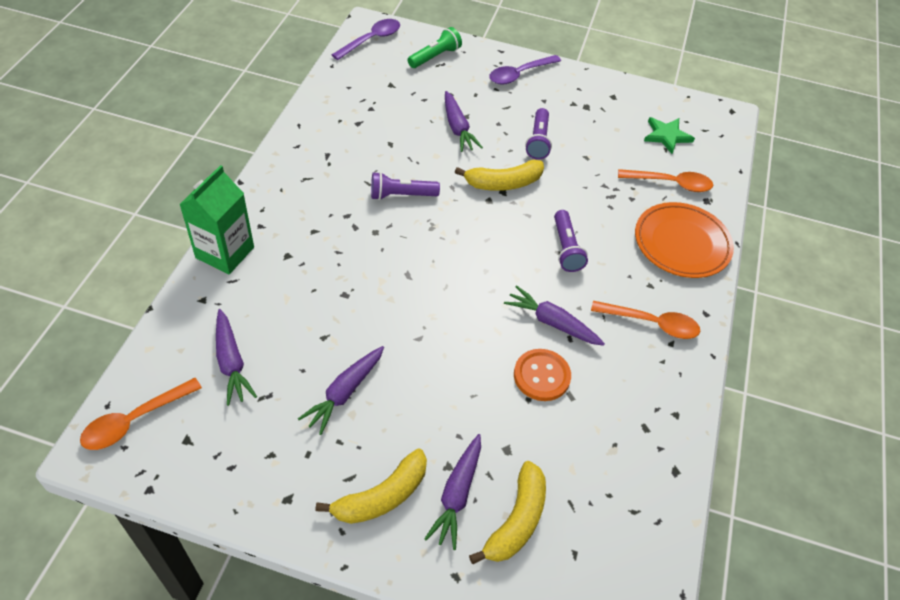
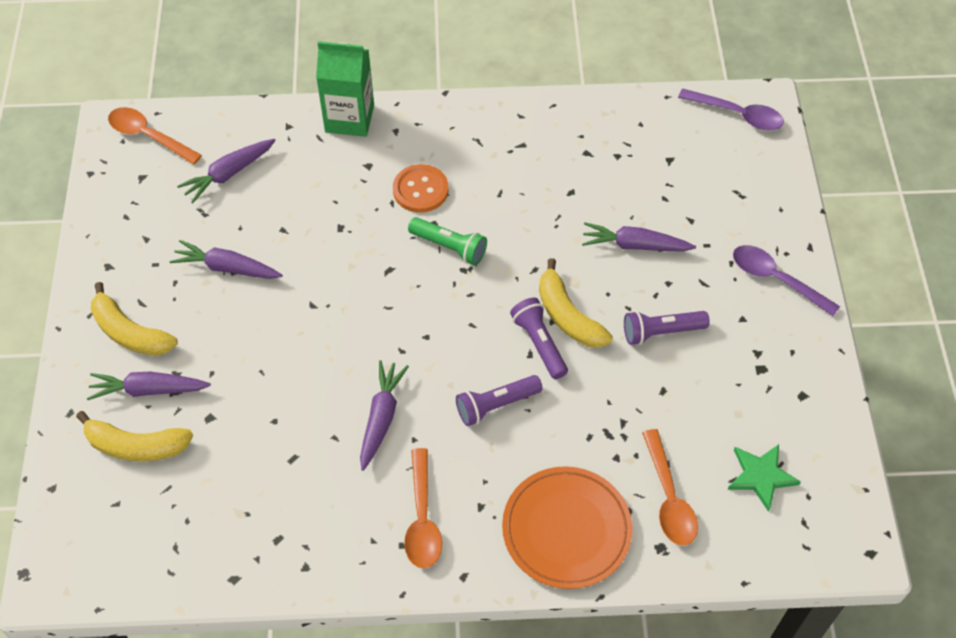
camera: 75 degrees right, 5 degrees up
purple flashlight [371,172,440,200] -> purple flashlight moved to [510,298,568,379]
green flashlight [408,27,462,68] -> green flashlight moved to [408,217,487,265]
purple carrot [445,91,483,152] -> purple carrot turned 45 degrees clockwise [582,222,696,252]
orange button [514,349,571,401] -> orange button moved to [393,164,448,213]

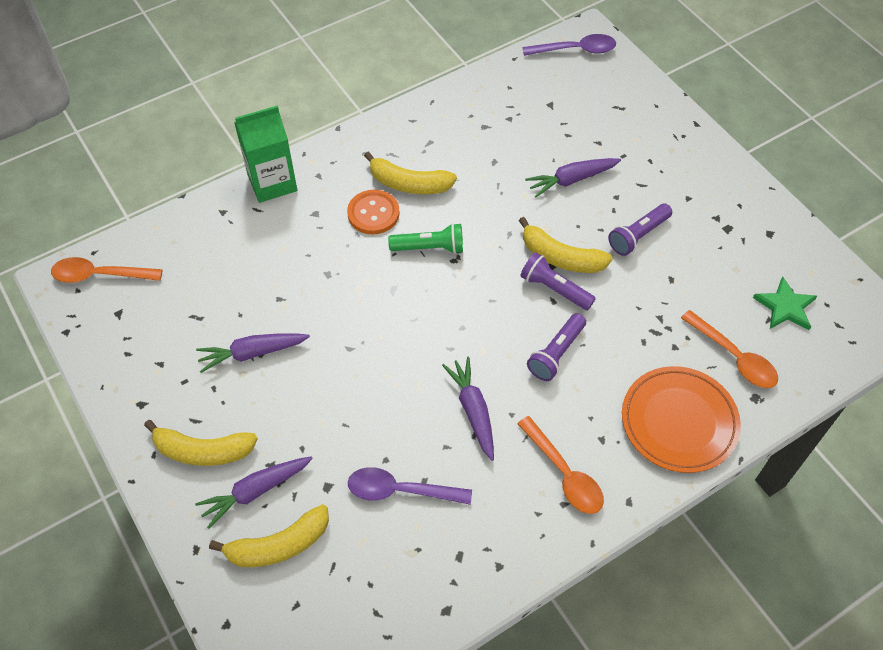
camera: 30 degrees left, 0 degrees up
purple carrot [177,139,276,203] -> none
purple spoon [733,245,840,316] -> purple spoon moved to [348,467,472,505]
none -> yellow banana [364,152,457,194]

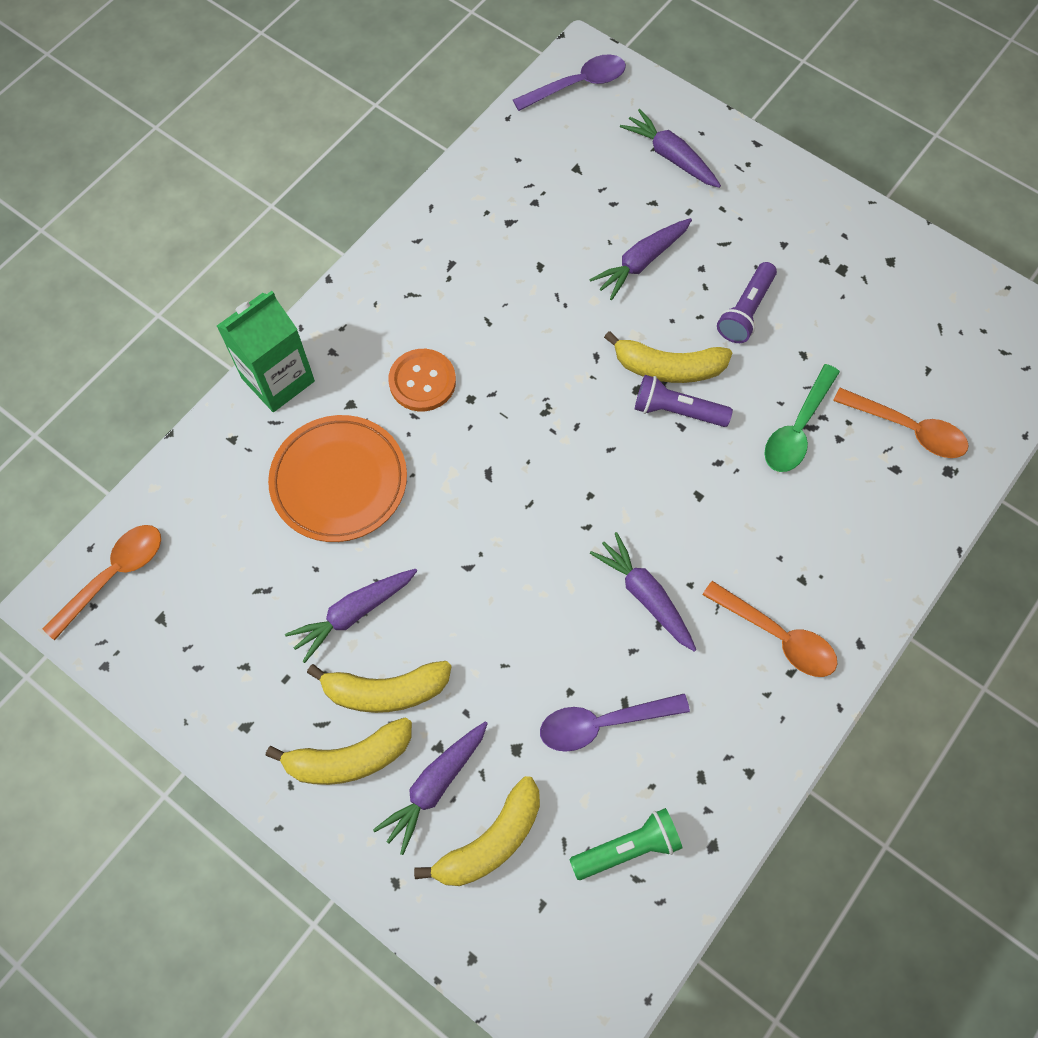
camera: 20 degrees left, 10 degrees up
orange spoon [51,257,163,283] -> orange spoon turned 150 degrees clockwise [42,525,161,640]
yellow banana [364,152,457,194] -> yellow banana moved to [307,661,452,713]
green flashlight [388,223,463,254] -> green flashlight moved to [569,808,682,880]
purple flashlight [527,313,586,381] -> none
orange plate [622,366,741,473] -> orange plate moved to [268,415,407,542]
green star [753,276,817,330] -> none
none -> purple carrot [620,109,721,188]
none -> green spoon [764,364,840,472]

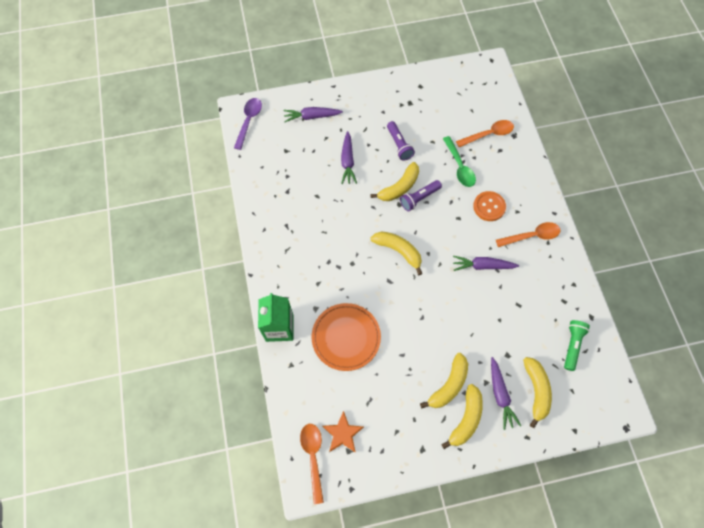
camera: 50 degrees left, 0 degrees up
purple carrot [285,569,417,663] -> none
orange button [388,349,456,412] -> orange button moved to [473,191,506,221]
purple spoon [540,694,690,752] -> none
none -> orange star [322,411,364,453]
none -> yellow banana [370,231,422,275]

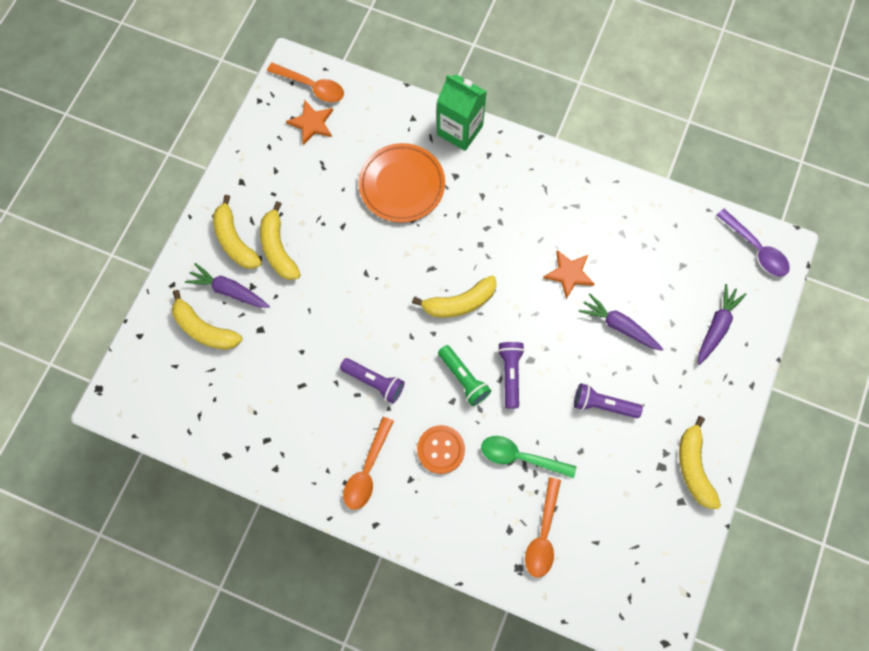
camera: 125 degrees right, 5 degrees up
yellow banana [370,162,419,201] -> yellow banana moved to [679,416,721,509]
purple carrot [453,256,519,271] -> purple flashlight [340,358,405,404]
green flashlight [564,320,590,371] -> green flashlight moved to [438,345,491,406]
none -> orange star [543,250,595,299]

